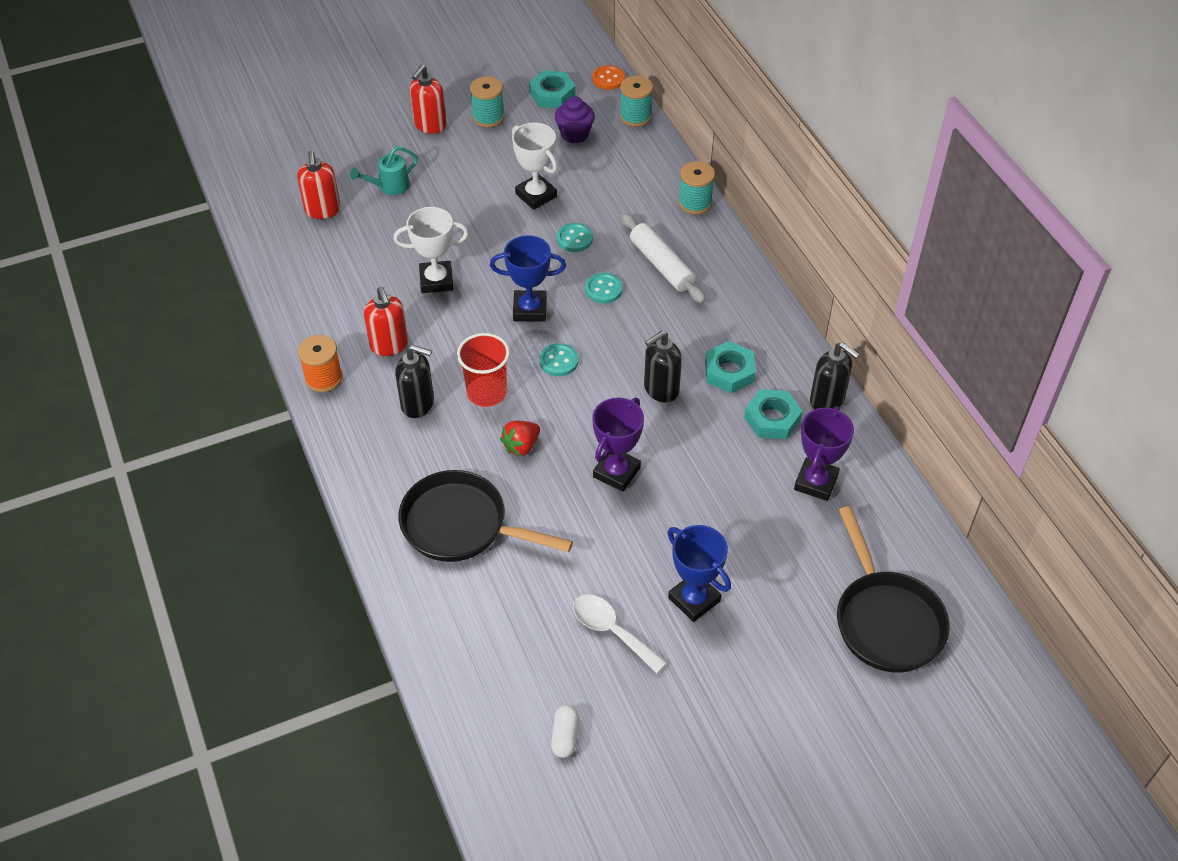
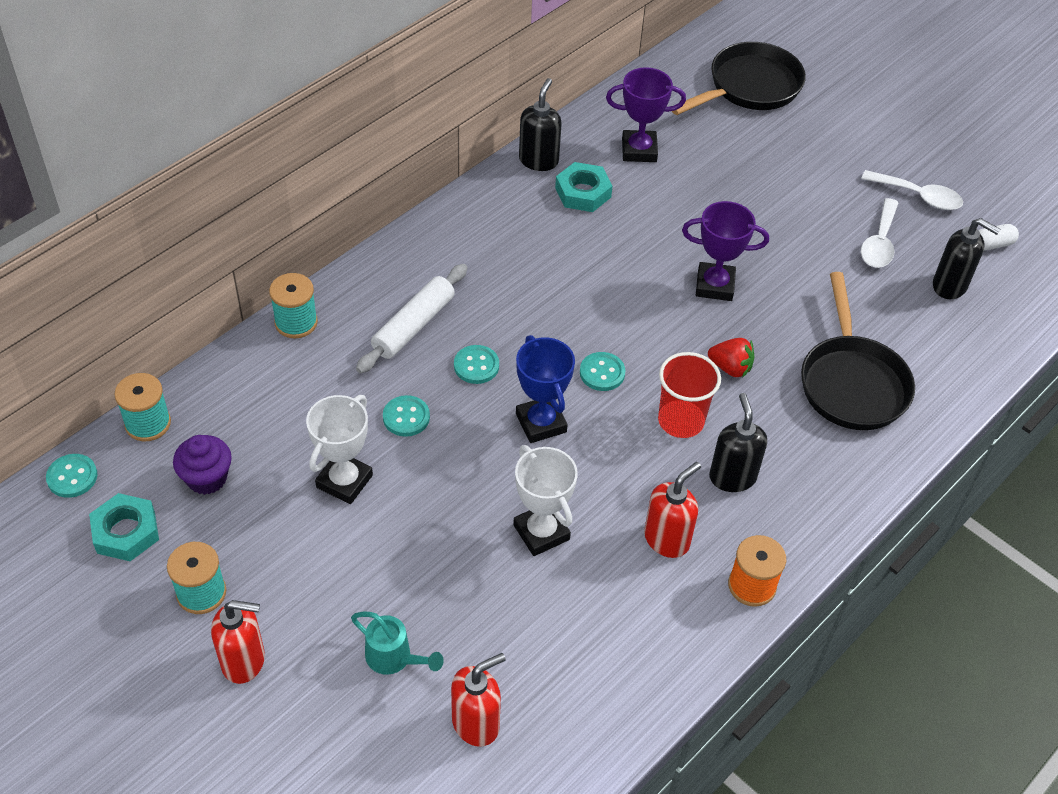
camera: 115 degrees left, 0 degrees up
orange button [592,65,625,90] -> turquoise button [46,454,97,498]
black soap dispenser [644,331,682,403] -> black soap dispenser moved to [933,218,1001,299]
blue trophy [667,525,731,622] -> none
turquoise nut [705,341,756,393] -> none
none -> white spoon [861,170,963,210]

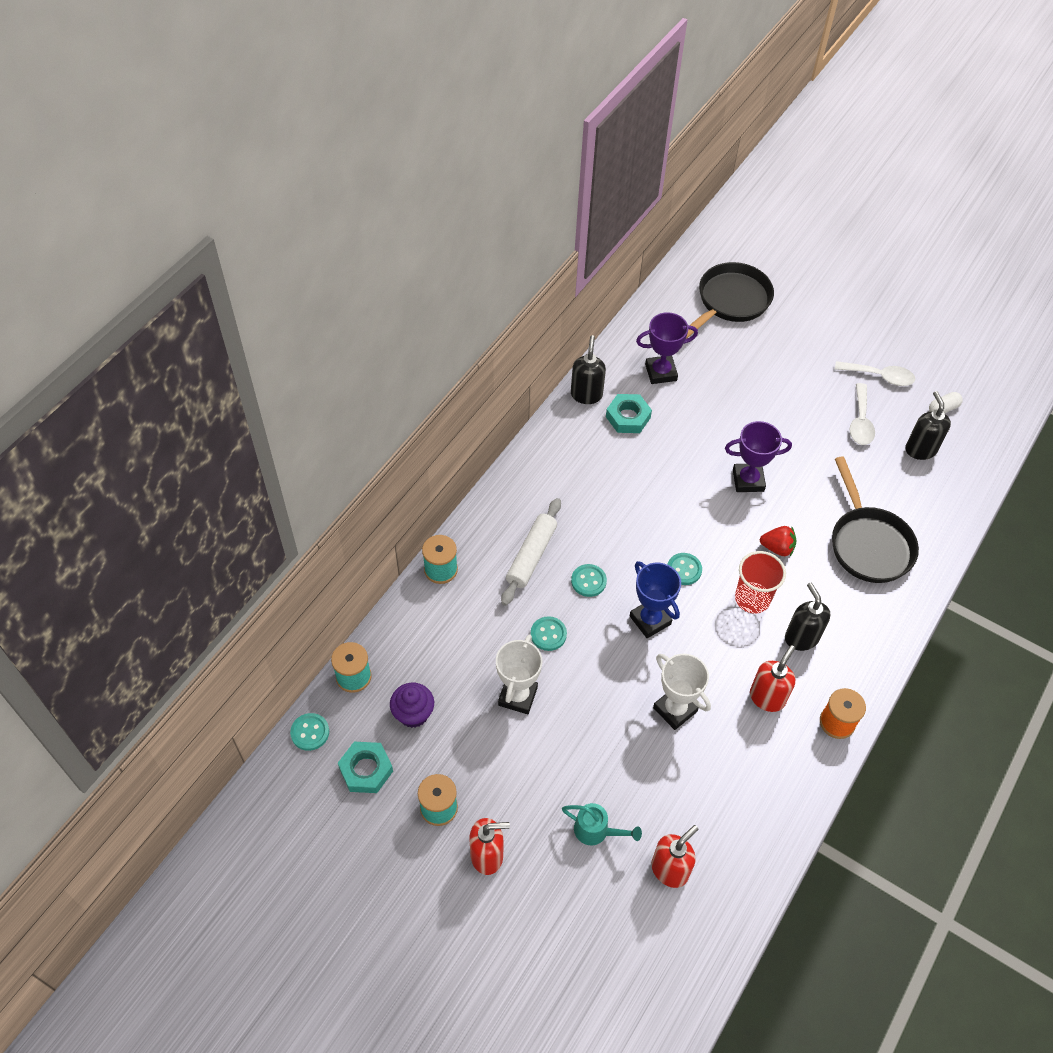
camera: 10 degrees left, 5 degrees up
black soap dispenser [933,218,1001,299] -> black soap dispenser turned 120 degrees counterclockwise [905,391,951,460]

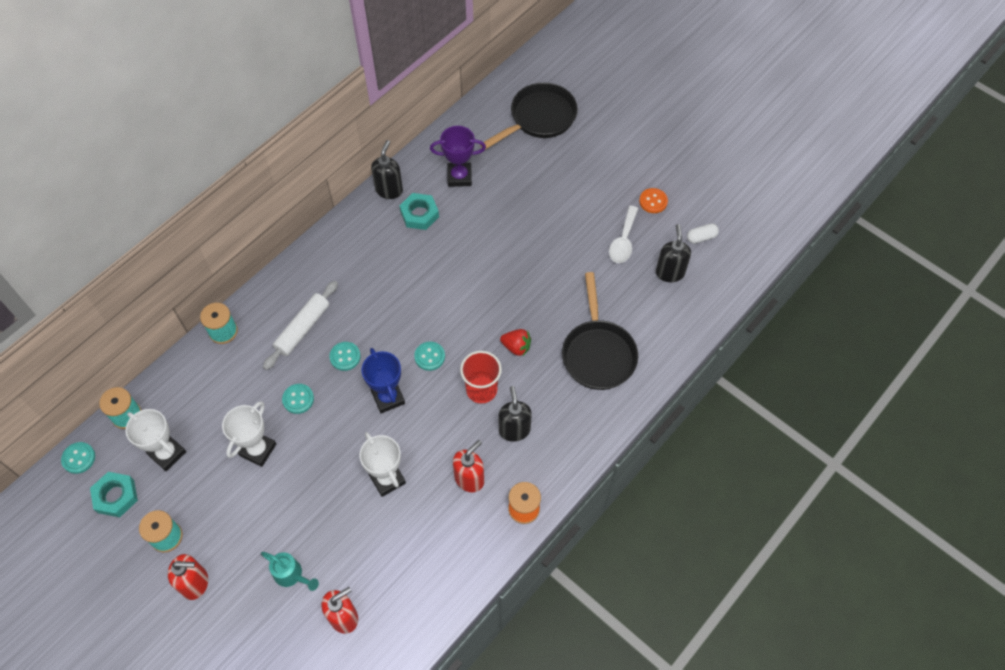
camera: 10 degrees right, 5 degrees up
purple cupcake [390,683,434,728] -> white trophy [125,409,186,471]
purple trophy [725,421,792,492] -> none
white spoon [835,361,916,386] -> orange button [639,188,668,213]

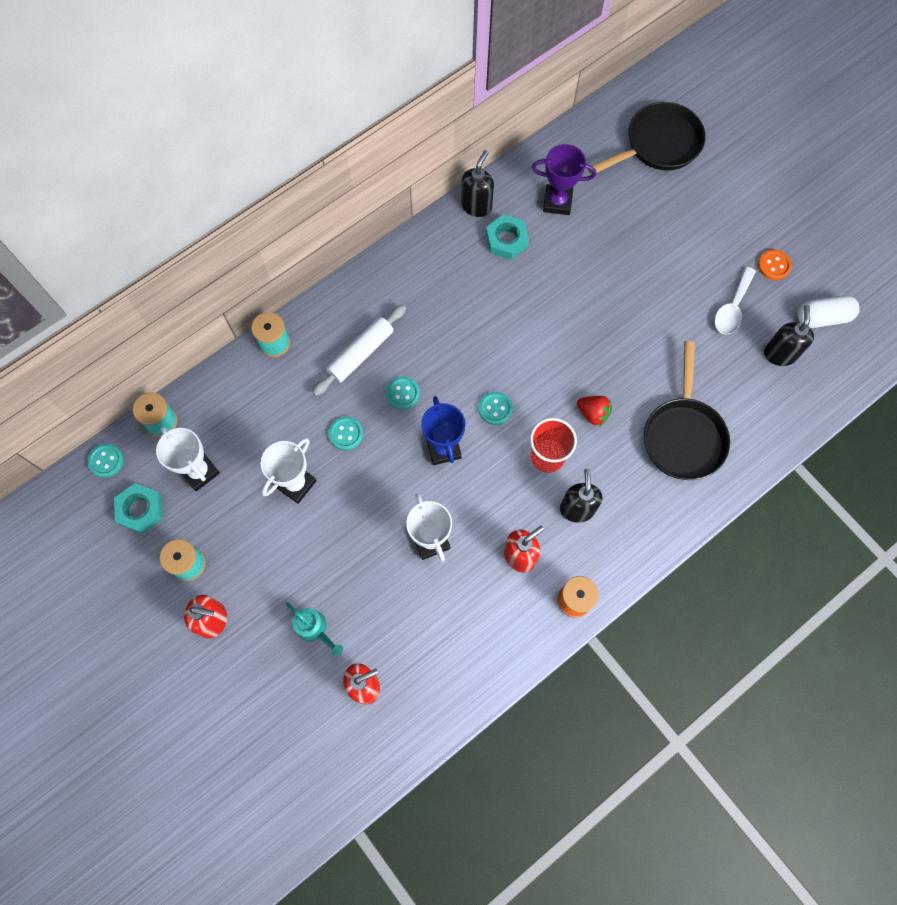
camera: 10 degrees right, 10 degrees up
white capsule [687,223,719,244] -> white capsule [798,295,860,328], size x1.58

